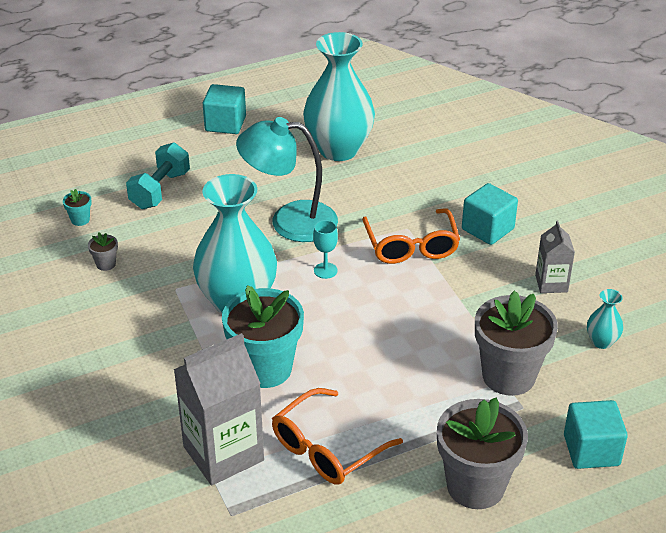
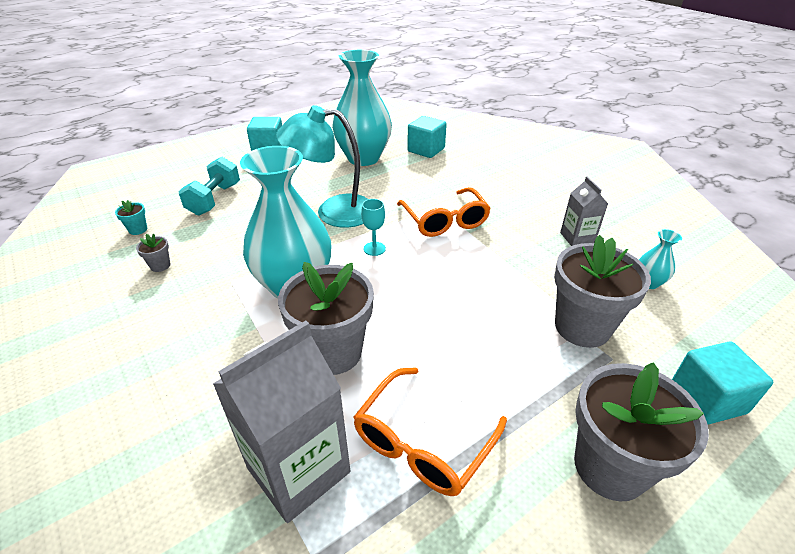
camera: 10 degrees left, 0 degrees up
turquoise flower pot [222,285,304,388] -> grey flower pot [278,262,374,375]
turquoise cube [462,183,518,245] -> turquoise cube moved to [407,116,447,158]

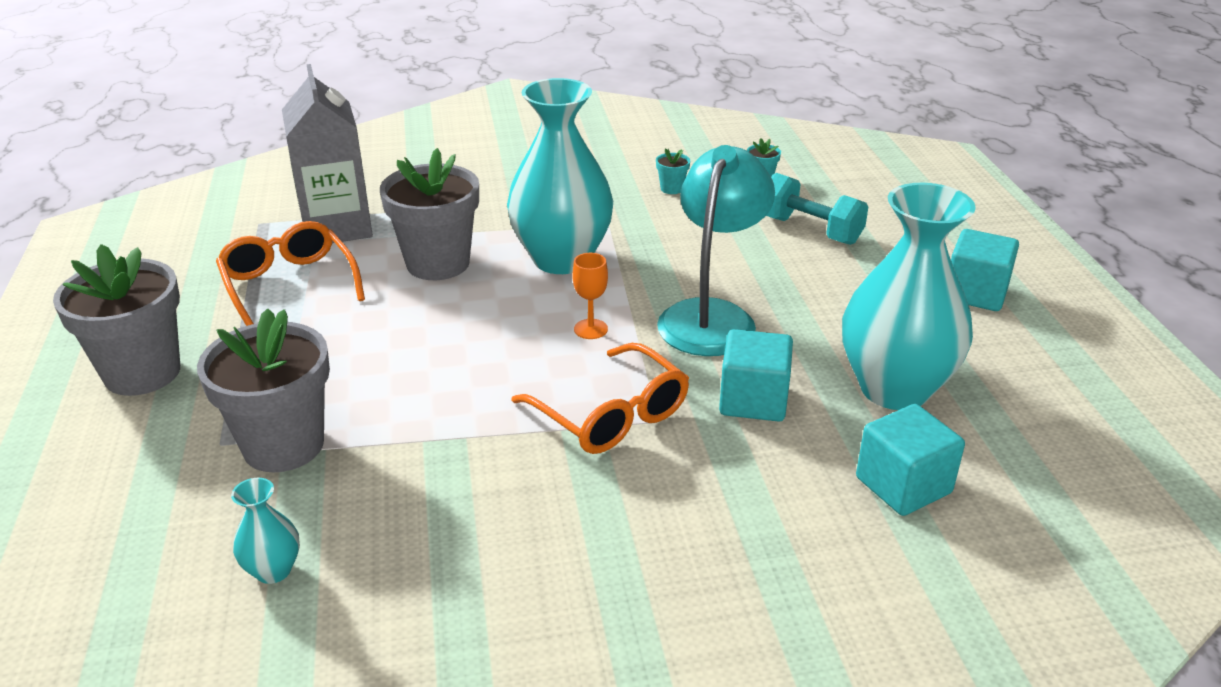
camera: 115 degrees right, 5 degrees down
grey flower pot [136,234,170,272] -> turquoise flower pot [656,148,690,194]
turquoise goblet [361,199,386,256] -> orange goblet [572,253,608,339]
orange glasses [397,187,491,237] -> orange glasses turned 135 degrees counterclockwise [511,343,689,454]
grey carton [560,177,608,246] -> none
turquoise cube [672,342,773,424] -> turquoise cube moved to [719,329,793,422]

